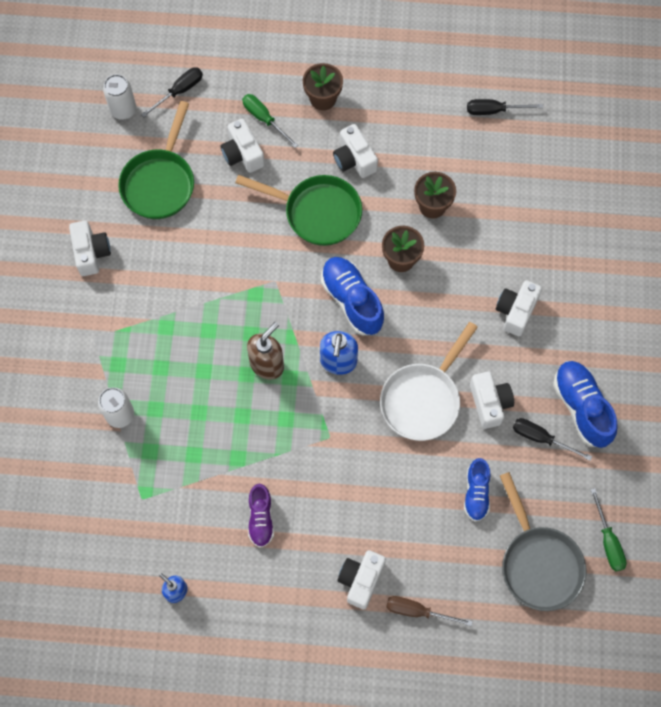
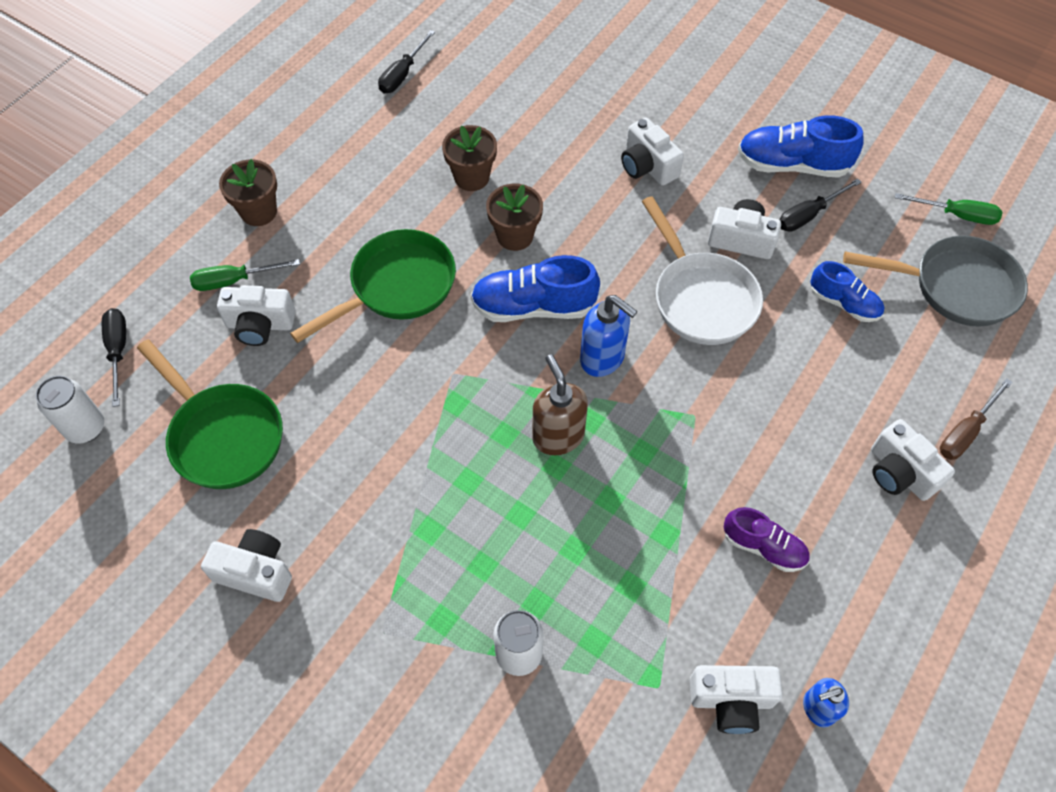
camera: 60 degrees left, 10 degrees down
white camera [333,124,378,178] -> white camera moved to [690,665,783,734]

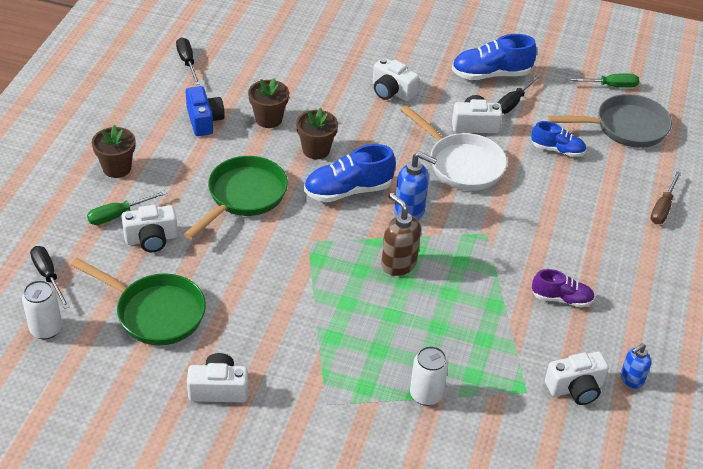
camera: 20 degrees left, 15 degrees down
black screwdriver [378,30,435,93] -> black screwdriver turned 150 degrees clockwise [176,37,200,85]
white camera [871,419,955,501] -> none
none -> blue camera [186,86,225,136]

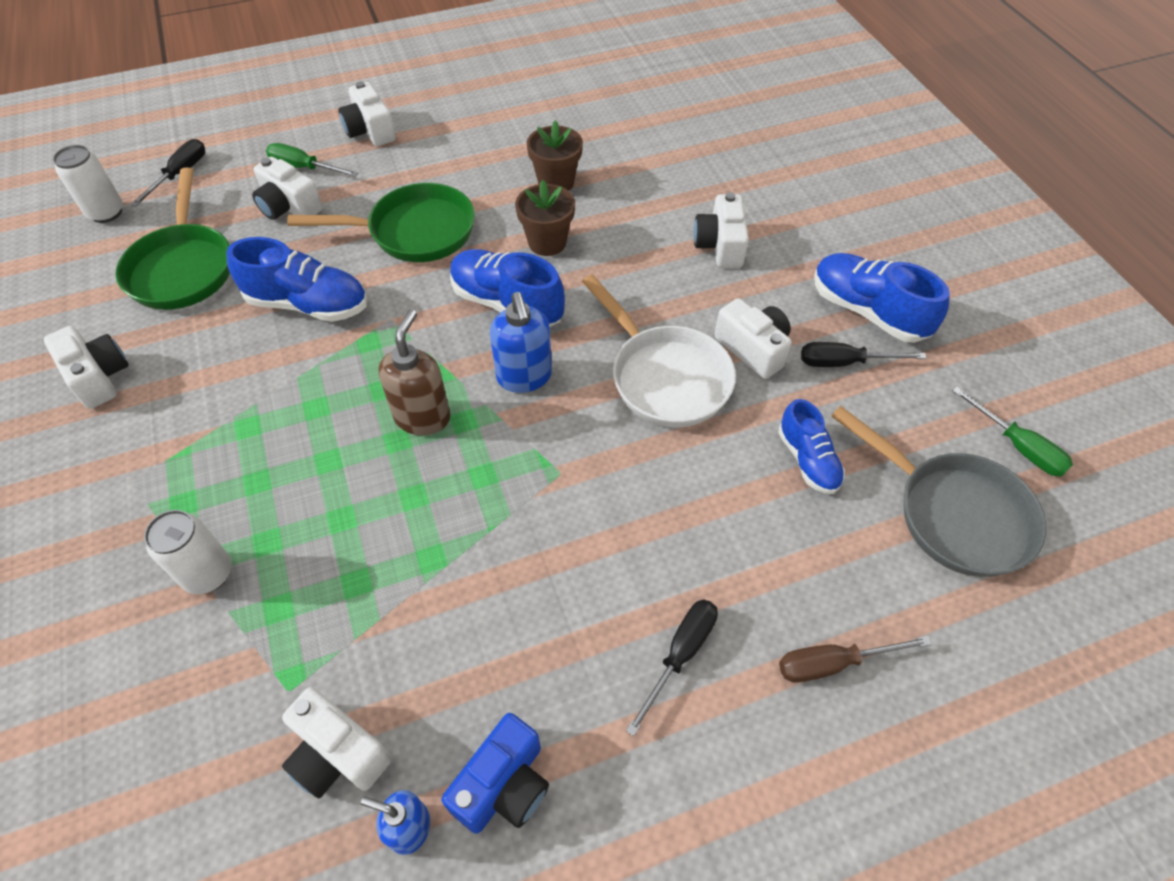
camera: 55 degrees right, 10 degrees up
brown flower pot [92,125,135,178] -> white camera [338,81,396,146]
black screwdriver [176,37,200,85] -> black screwdriver moved to [626,599,718,736]
blue camera [186,86,225,136] -> blue camera moved to [441,713,549,834]
white pan [401,105,507,191] -> white pan turned 45 degrees counterclockwise [582,275,736,427]
purple shoe [532,269,595,308] -> none
none -> blue shoe [226,237,367,322]

